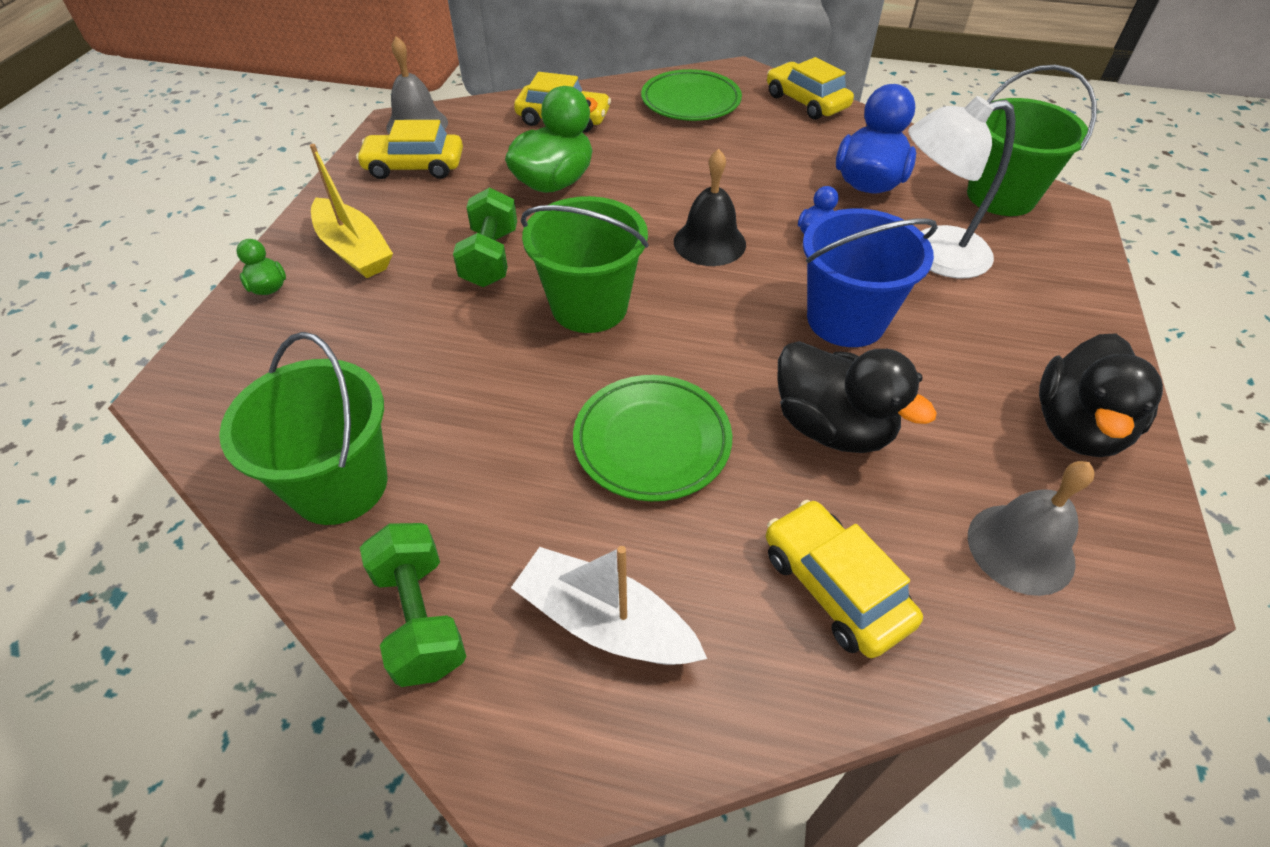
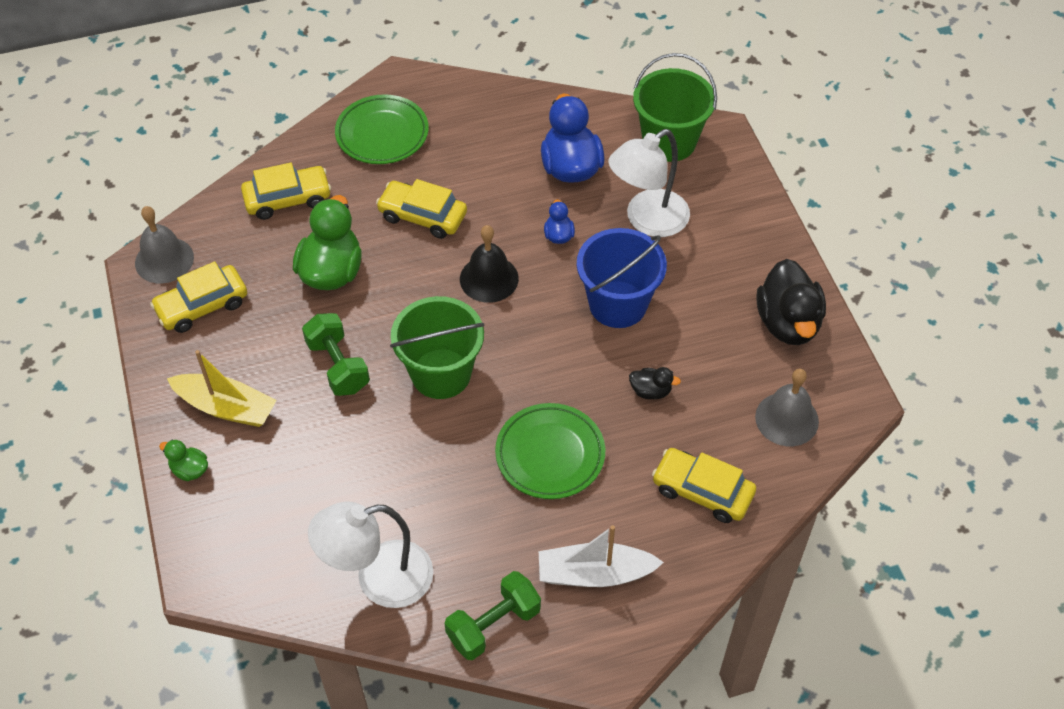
camera: 30 degrees left, 5 degrees up
green bucket [219,332,387,525] -> white lamp [308,502,433,608]
green dumbbell [360,523,467,687] -> green dumbbell turned 75 degrees counterclockwise [445,571,541,660]
yellow car [767,57,854,120] -> yellow car moved to [376,179,467,239]
black duck [778,341,937,453] -> black duck [629,367,681,399], size x0.48

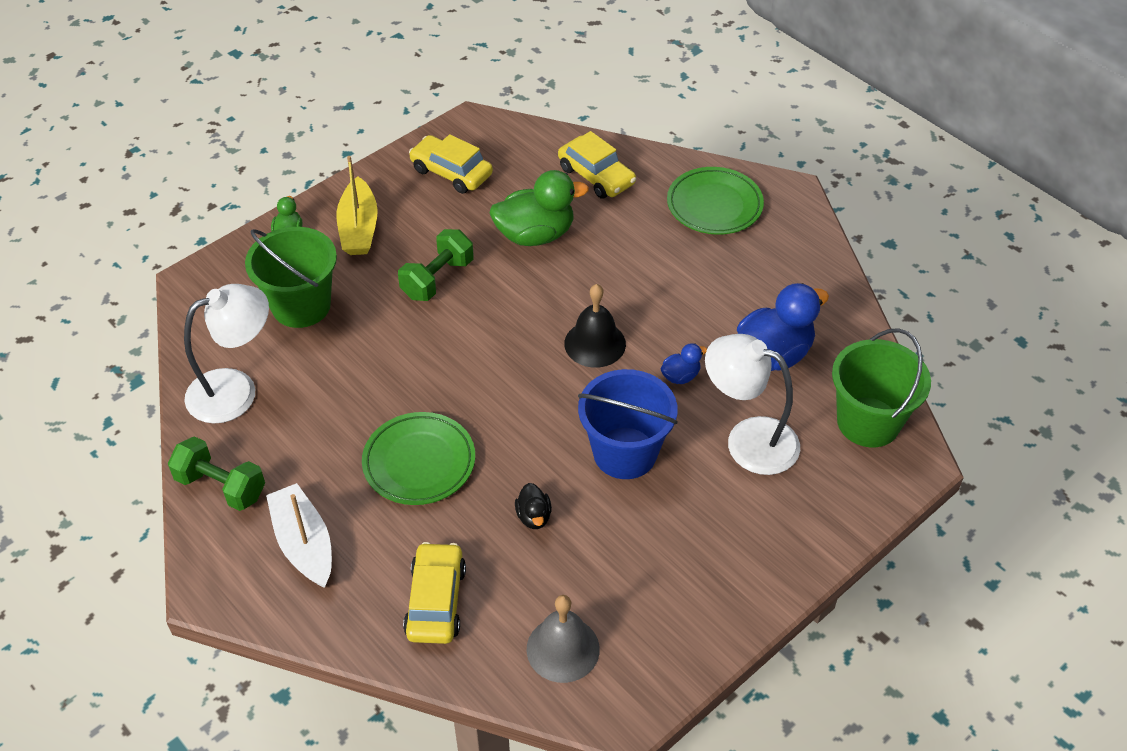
camera: 65 degrees right, 5 degrees down
grey bell [135,206,194,283] -> none
white lamp [308,502,433,608] -> white lamp turned 105 degrees clockwise [184,284,269,423]
yellow car [376,179,467,239] -> none
green bucket [390,296,485,399] -> green bucket moved to [245,227,337,328]
black duck [756,259,826,345] -> none

